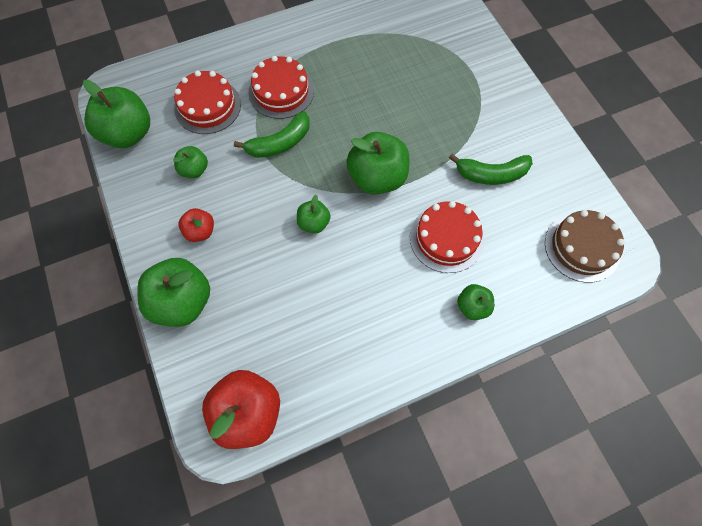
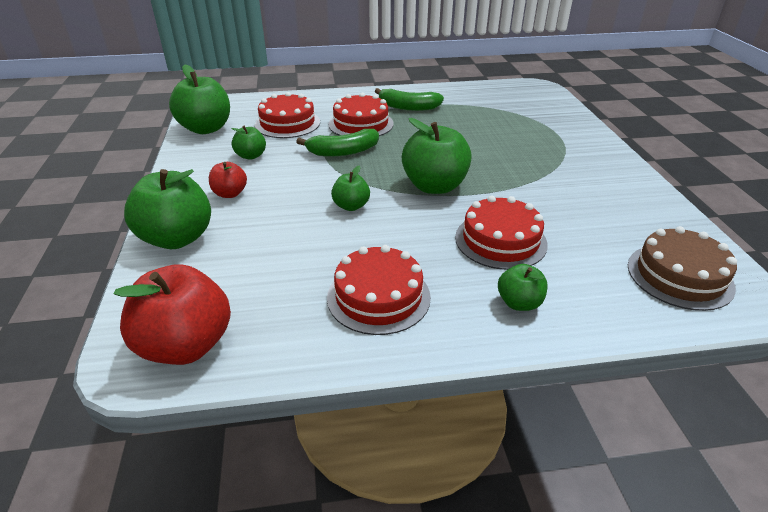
camera: 15 degrees right, 30 degrees down
green banana [449,154,533,185] -> green banana moved to [375,88,444,111]
none -> red cake [327,245,431,335]

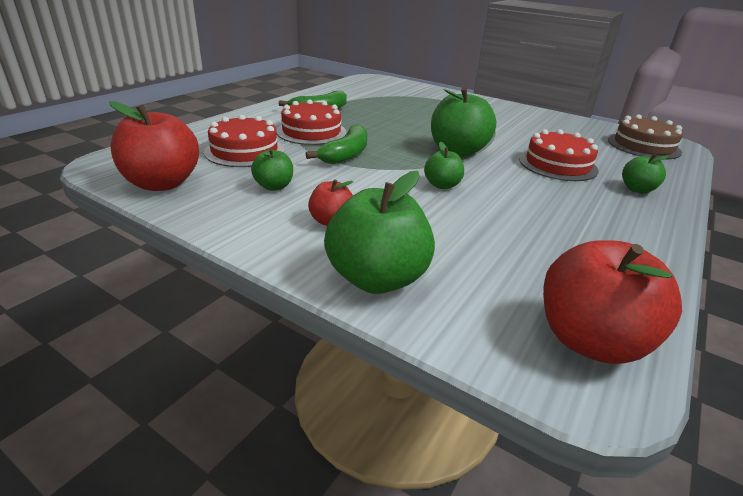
camera: 50 degrees left, 5 degrees down
green apple [169,64,230,134] -> red apple [109,101,199,191]
red cake [327,245,431,335] -> none

